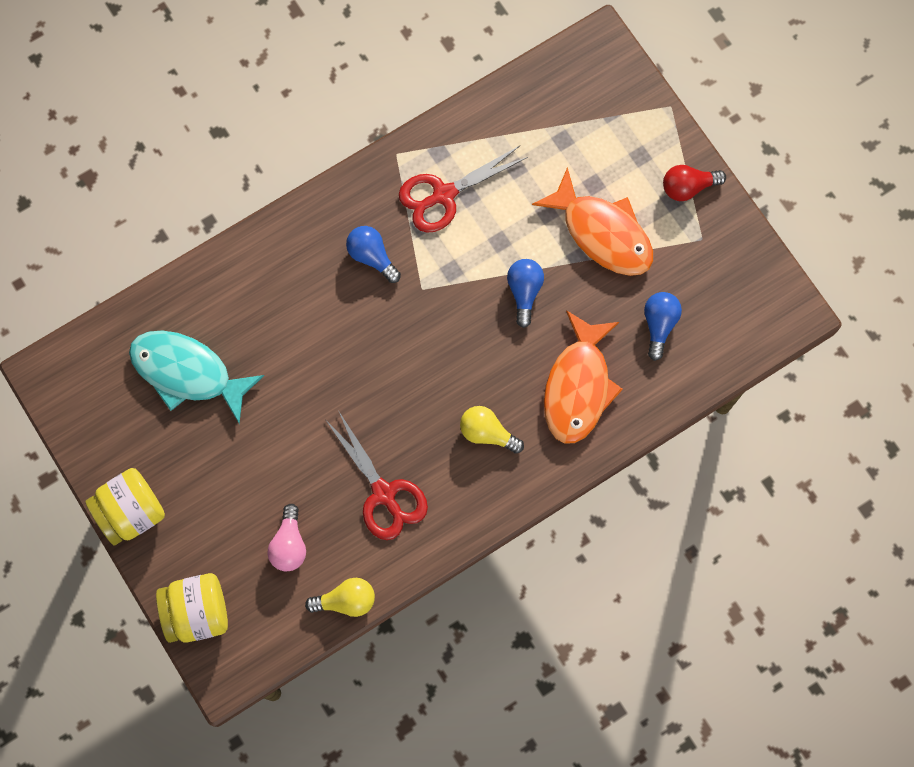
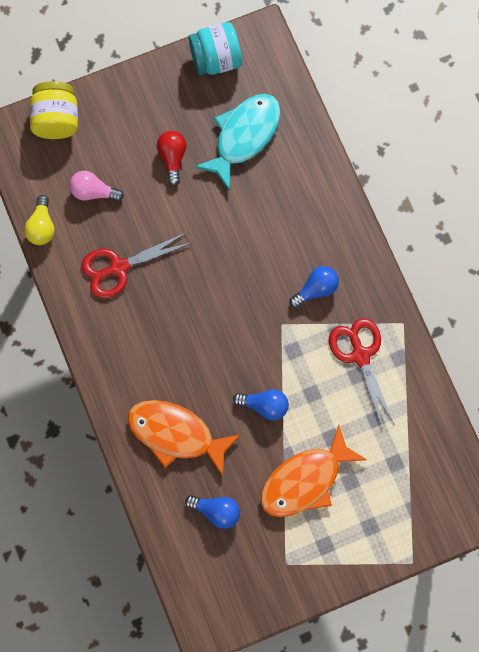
camera: 100 degrees right, 0 degrees up
yellow jar [85,468,165,546] -> none
yellow light bulb [460,406,524,454] -> none
red light bulb [663,165,726,201] -> red light bulb moved to [157,131,186,186]
none -> turquoise jar [188,22,242,75]

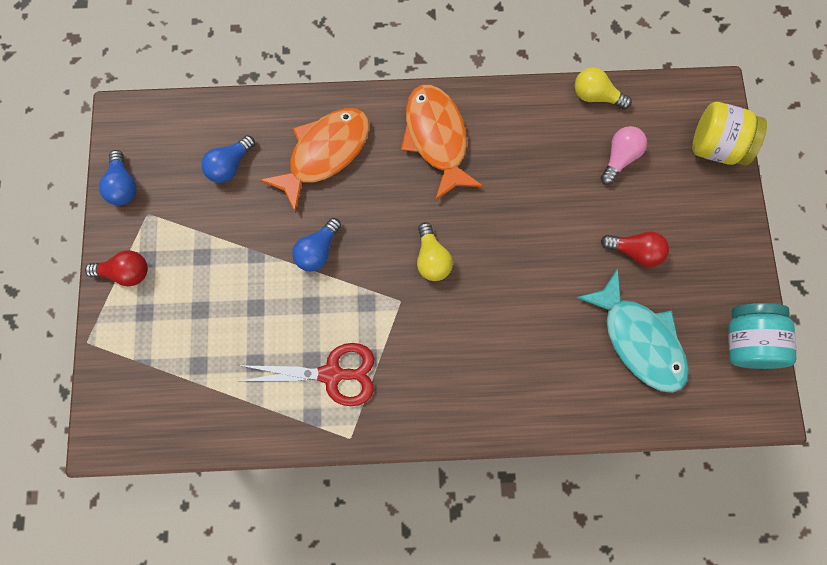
camera: 110 degrees right, 0 degrees up
red scissors [81,232,191,298] -> none
orange fish [261,425,367,517] -> orange fish moved to [401,85,483,201]
blue light bulb [289,266,339,308] -> blue light bulb moved to [99,150,137,205]
none -> red light bulb [85,250,148,286]
none -> yellow light bulb [417,222,453,281]

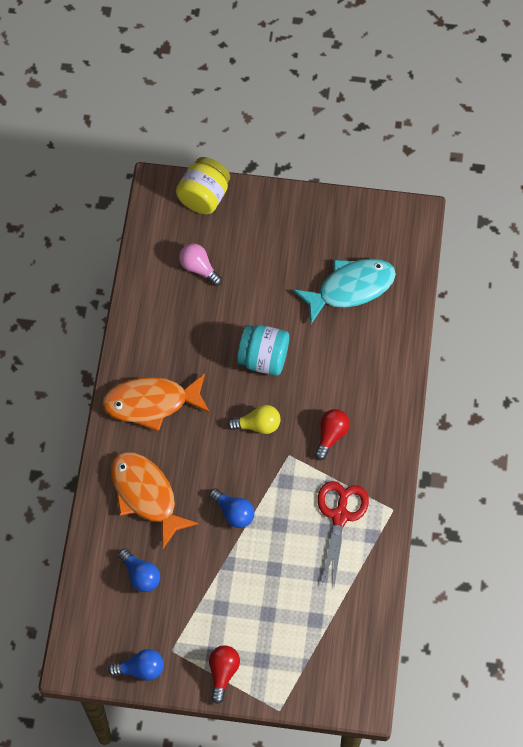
camera: 80 degrees left, 10 degrees down
yellow light bulb [575,67,632,109] -> none
red light bulb [601,231,669,267] -> red light bulb moved to [315,409,350,460]
turquoise jar [728,303,797,369] -> turquoise jar moved to [237,325,289,376]

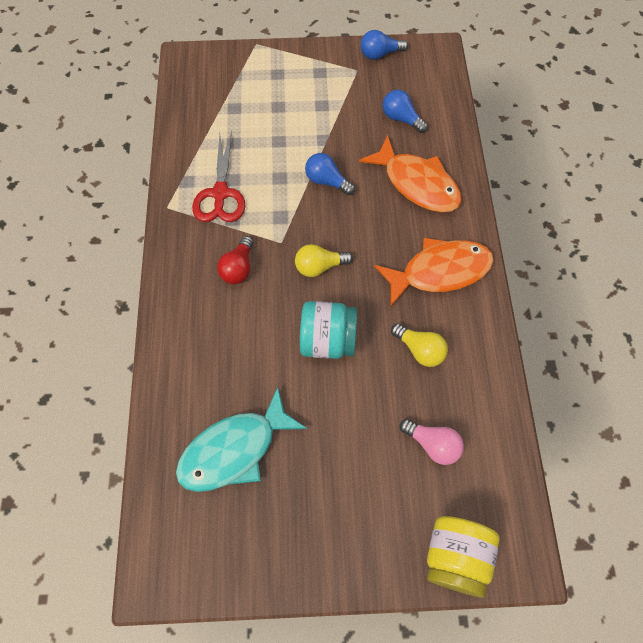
camera: 170 degrees right, 0 degrees up
red light bulb [209,645,240,704] -> none
none -> yellow light bulb [391,323,448,367]

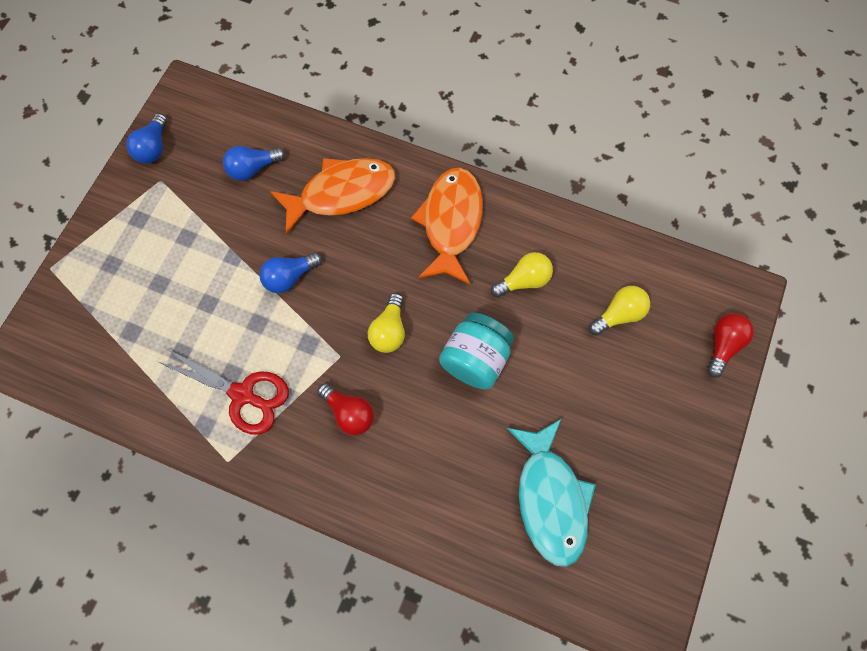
camera: 65 degrees left, 5 degrees up
pink light bulb [400,419,464,465] -> yellow light bulb [589,286,650,336]
yellow jar [427,516,500,598] -> red light bulb [707,313,754,378]

